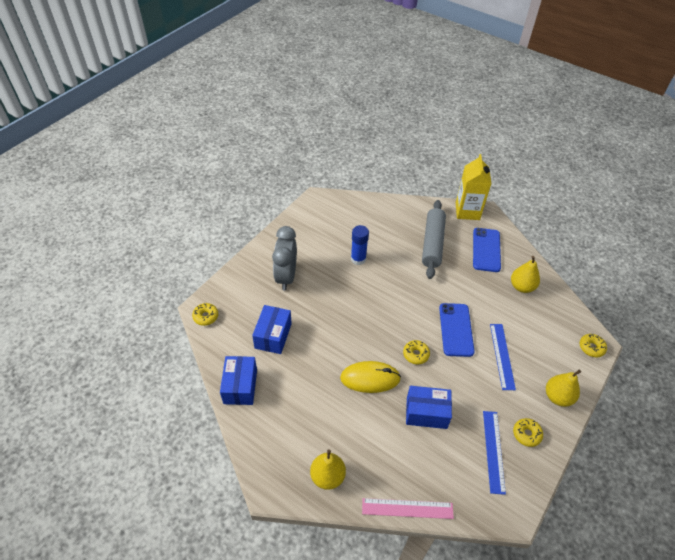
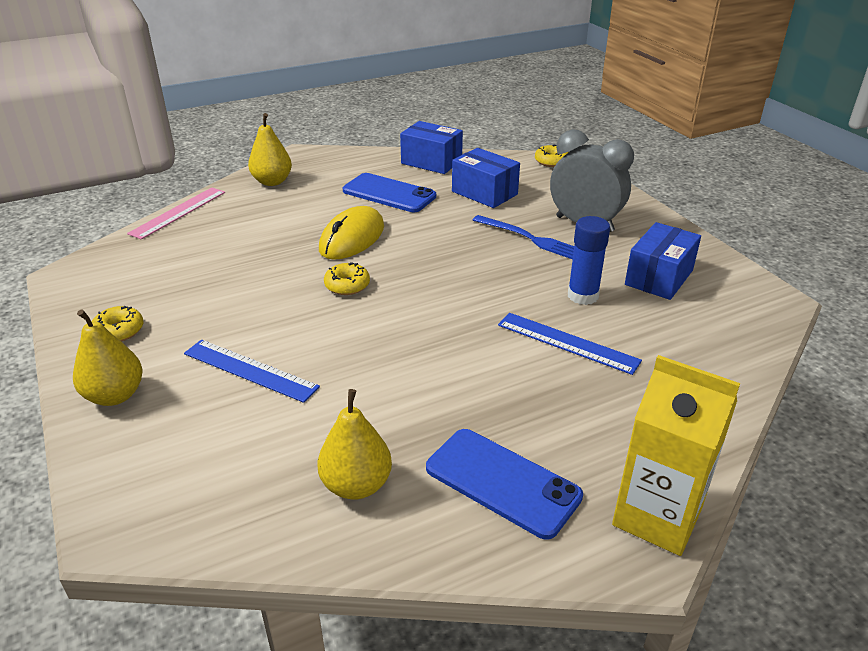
camera: 120 degrees right, 15 degrees down
blue box [406,386,452,429] -> blue box moved to [625,222,701,300]
grey rolling pin [422,200,446,279] -> none
blue phone [439,303,475,357] -> blue phone moved to [343,173,436,212]
blue ruler [483,411,506,495] -> blue ruler moved to [498,313,642,375]
yellow donut [580,334,607,357] -> none
none -> blue fork [473,215,574,259]

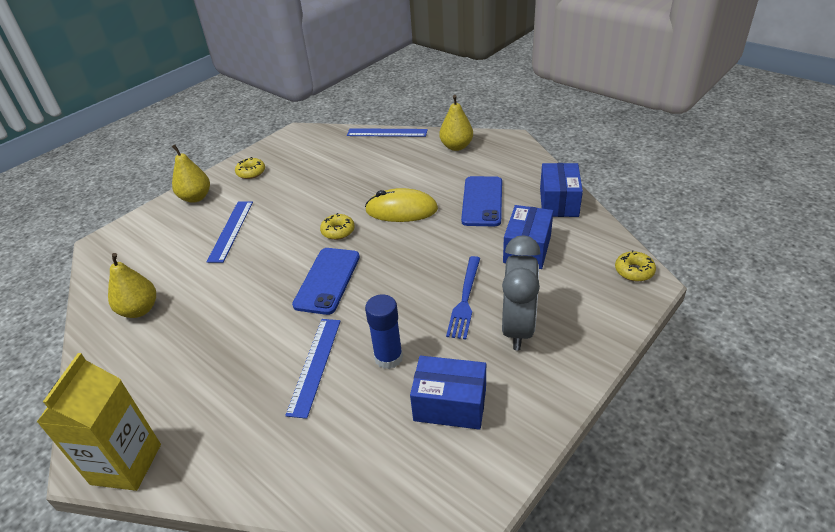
camera: 70 degrees right, 5 degrees up
pink ruler [127,187,225,240] -> blue ruler [347,128,428,137]
blue phone [426,429,583,540] -> blue phone moved to [292,248,360,315]

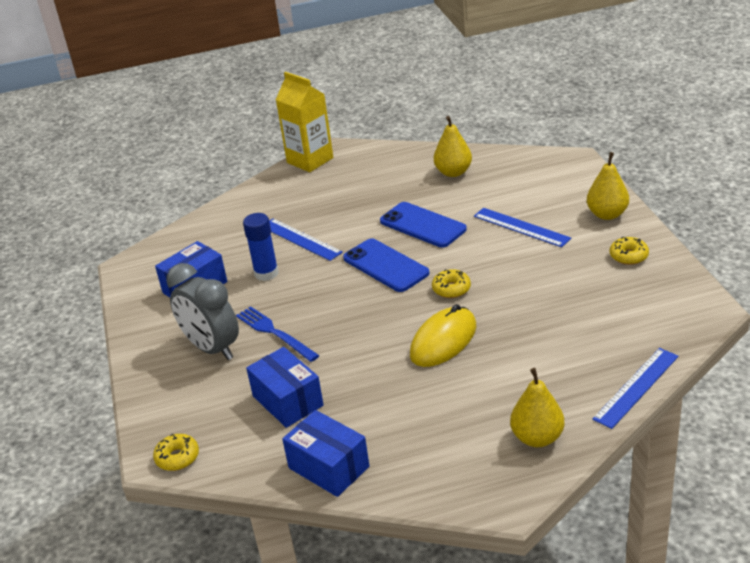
camera: 125 degrees right, 5 degrees down
blue phone [461,176,502,226] -> blue phone moved to [380,202,467,247]

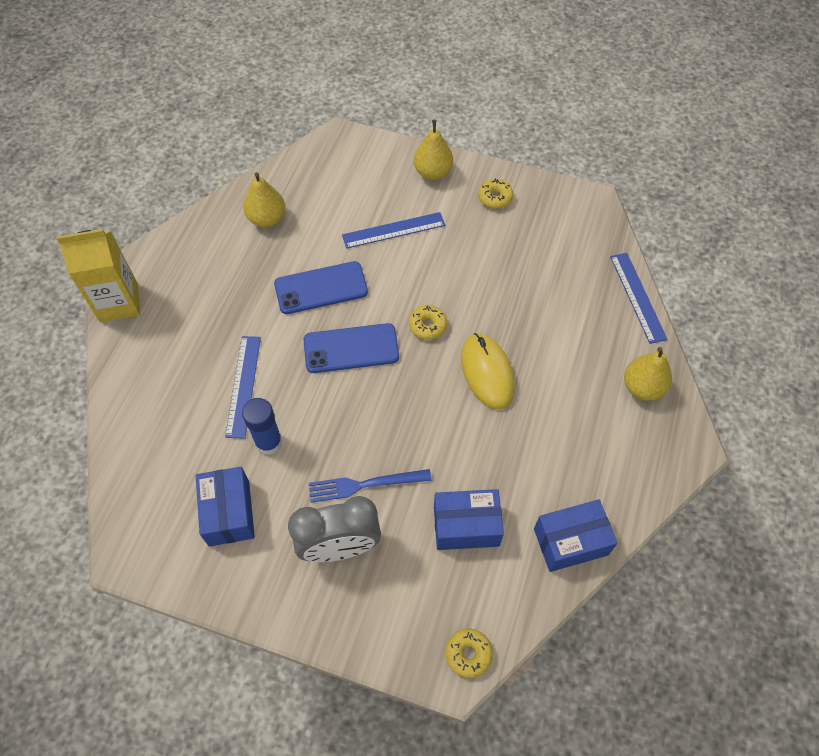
camera: 60 degrees left, 25 degrees up
blue ruler [269,218,343,261] -> blue ruler turned 75 degrees counterclockwise [225,336,261,439]

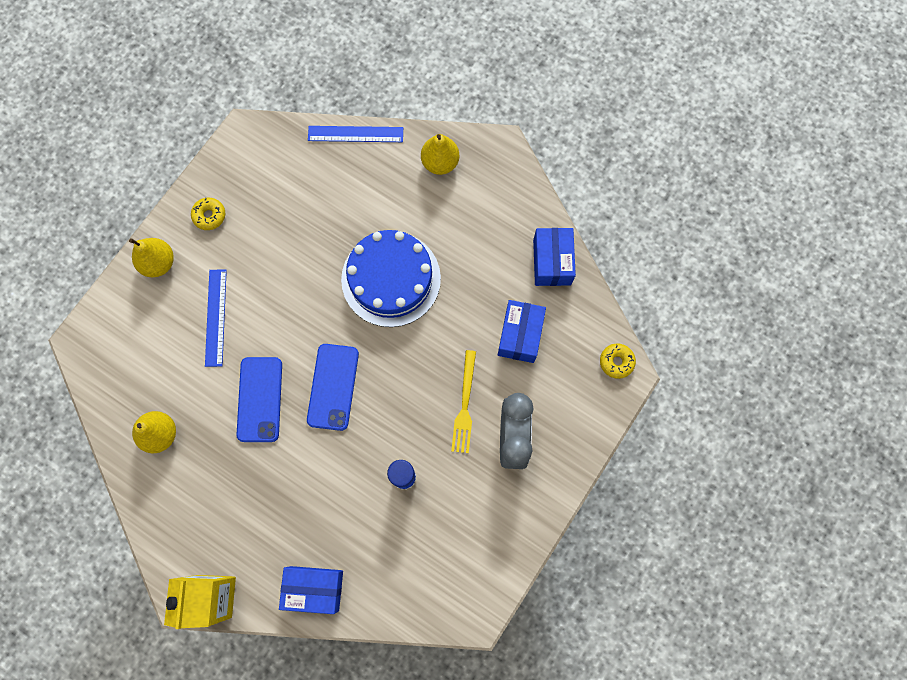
camera: 75 degrees left, 15 degrees up
blue box [196,467,255,547] -> blue box moved to [279,566,343,614]
blue ruler [225,336,261,439] -> none
blue fork [309,469,432,503] -> yellow fork [451,350,476,453]
yellow donut [409,305,447,340] -> none
yellow mouse [461,333,515,410] -> blue cake [341,230,441,327]

